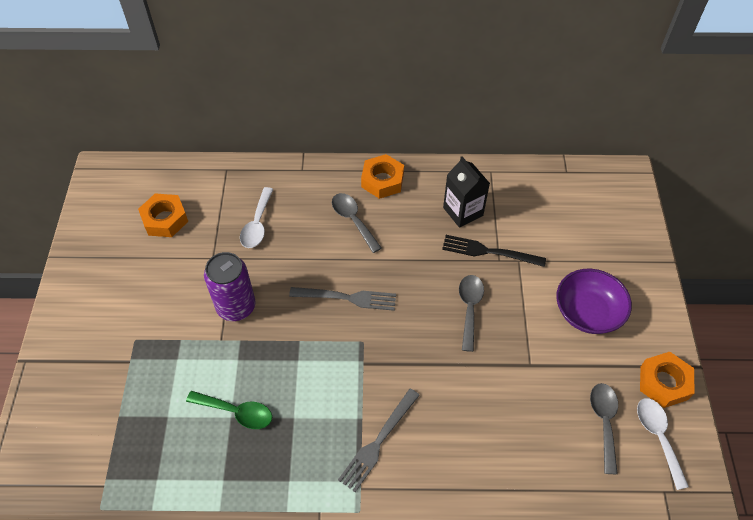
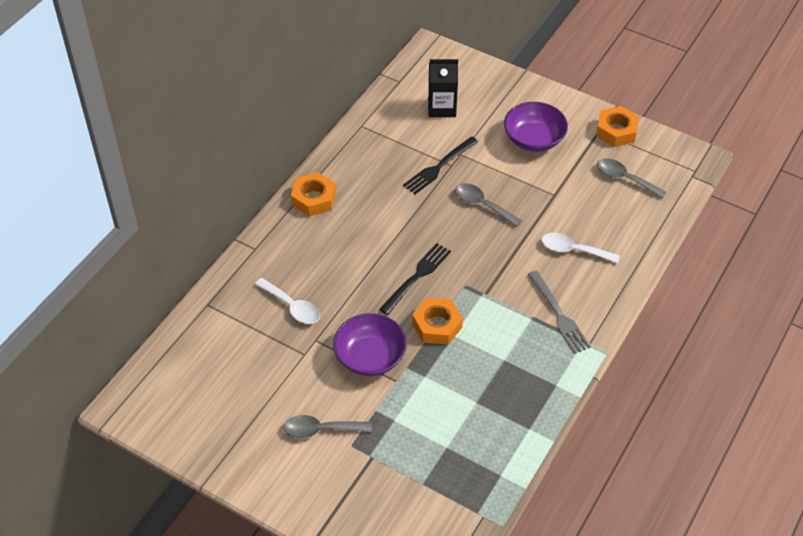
camera: 60 degrees left, 5 degrees down
orange nut [138,193,188,237] -> orange nut moved to [412,298,463,345]
green spoon [186,391,272,429] -> none
purple can [204,252,255,321] -> purple bowl [333,313,407,376]
grey fork [289,287,396,311] -> black fork [379,243,451,315]
grey spoon [332,193,382,253] -> grey spoon moved to [283,415,372,438]
black carton [443,156,490,228] -> black carton moved to [428,59,458,117]
white spoon [637,398,689,490] -> white spoon moved to [542,233,620,264]

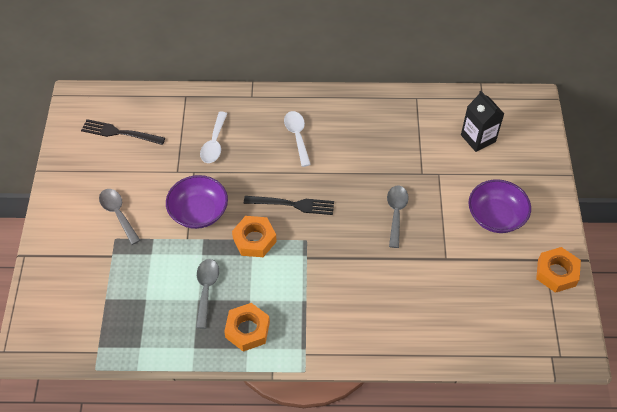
camera: 60 degrees right, 5 degrees up
orange nut [291,172,336,216] -> orange nut moved to [224,303,270,352]
black fork [403,137,478,194] -> black fork moved to [81,119,165,145]
grey fork [528,271,591,354] -> none
white spoon [542,233,620,264] -> white spoon moved to [284,111,311,167]
grey spoon [597,158,667,199] -> grey spoon moved to [196,259,219,329]

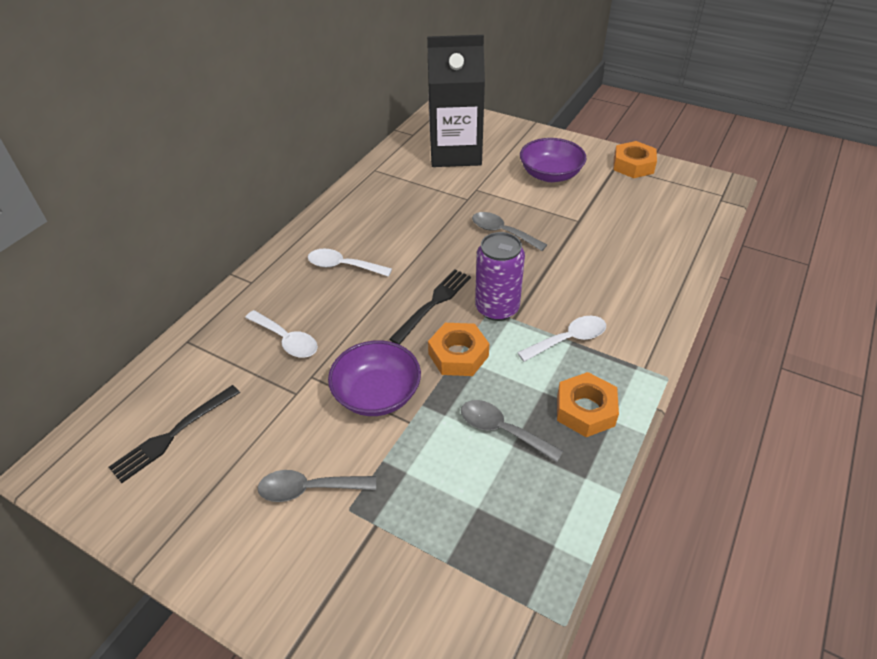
camera: 60 degrees left, 10 degrees down
black carton [461,91,504,152] -> black carton [427,35,485,167], size x1.80
none -> purple can [475,232,525,321]
none -> white spoon [517,316,606,362]

